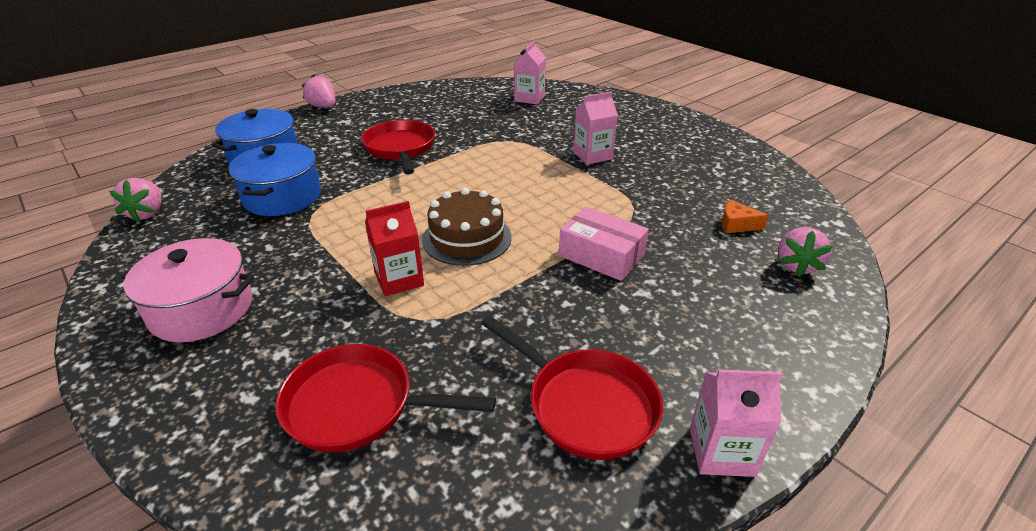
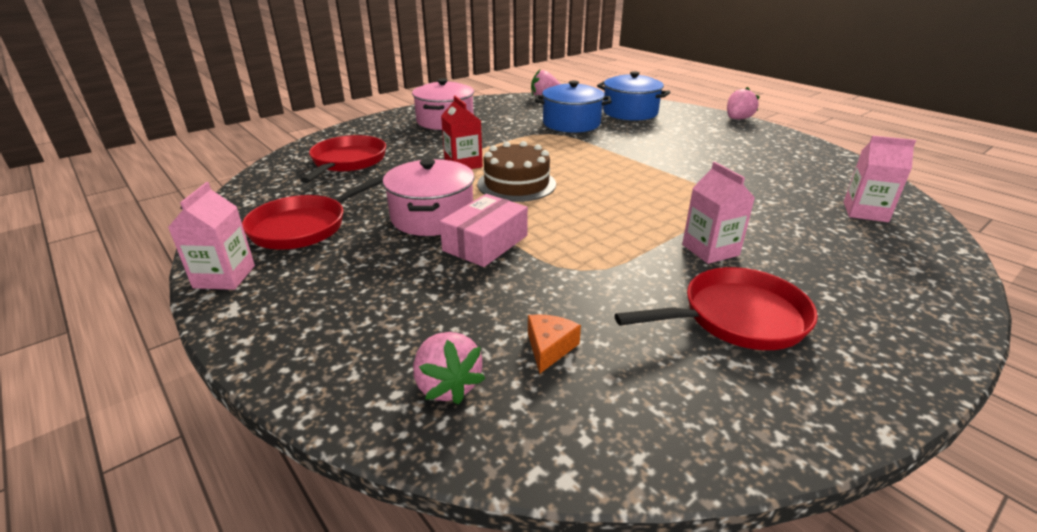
camera: 90 degrees right, 5 degrees down
red pan [361,120,435,175] -> red pan moved to [614,267,818,350]
pink strawberry [778,227,833,277] -> pink strawberry turned 135 degrees counterclockwise [413,332,485,405]
none -> pink pot [383,159,474,236]

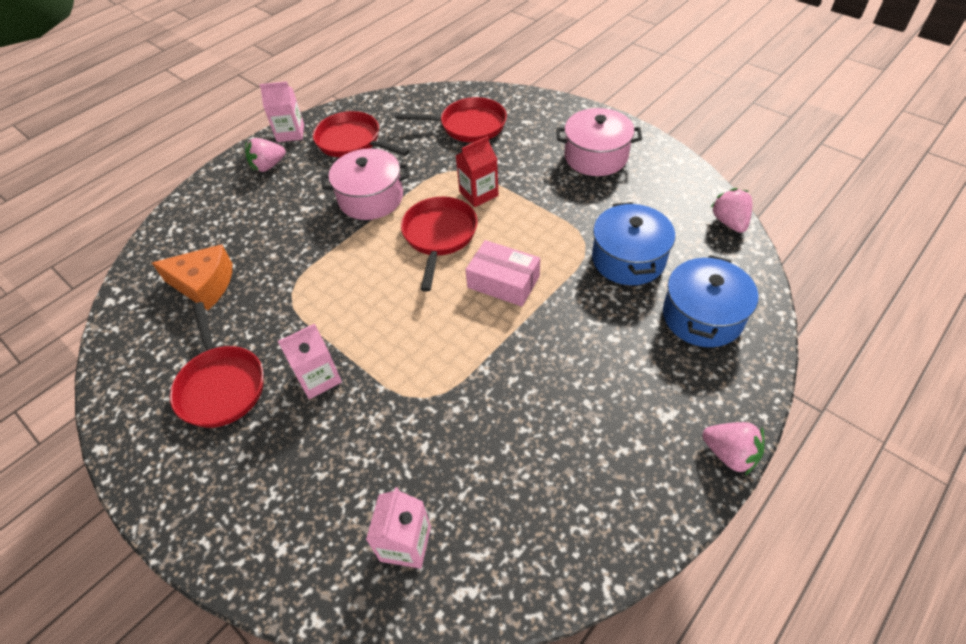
camera: 85 degrees right, 20 degrees up
pink strawberry [413,332,485,405] -> pink strawberry moved to [245,138,286,172]
pink box [440,194,528,267] -> pink box moved to [466,240,540,307]
brown cake [478,141,556,202] -> red pan [401,197,477,292]
orange cheese [528,314,581,373] -> orange cheese [152,244,232,311], size x1.86

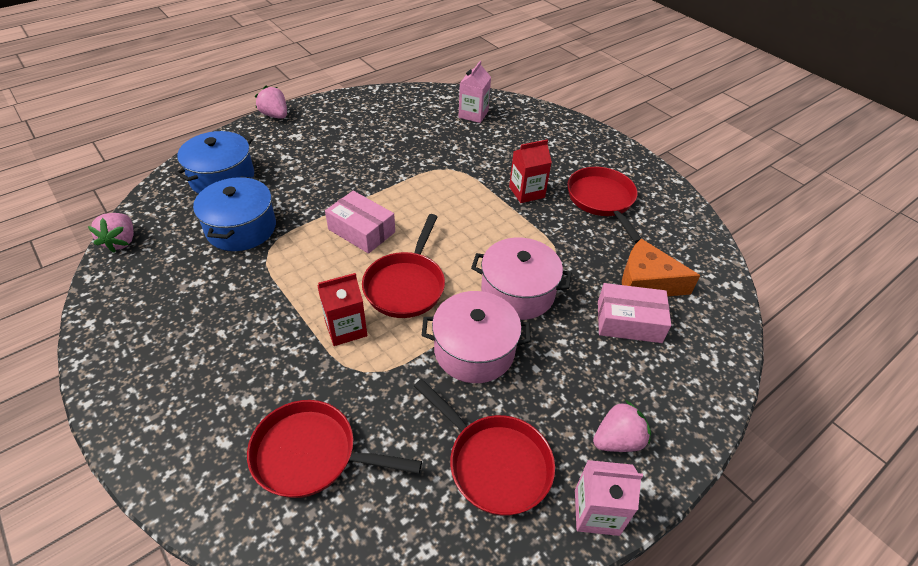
camera: 175 degrees left, 5 degrees down
pink carton [278,324,342,399] -> red carton [509,139,552,203]
pink pot [557,108,642,176] -> pink pot moved to [471,238,572,320]
none -> pink box [598,283,671,343]

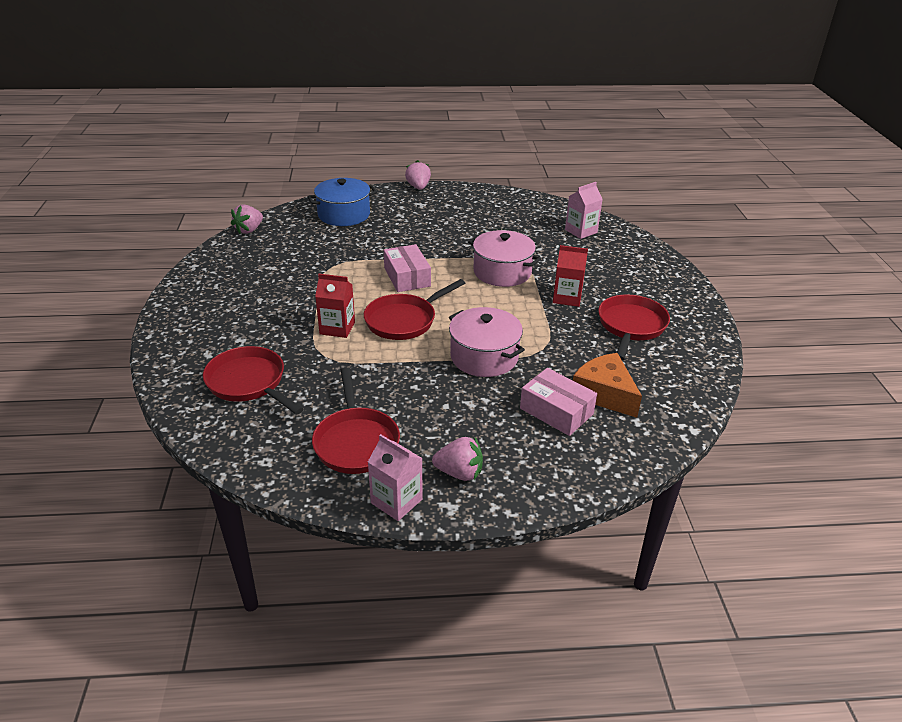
camera: 35 degrees right, 10 degrees down
blue pot [193,177,276,251] -> none
pink pot [422,291,531,383] -> pink pot moved to [468,230,541,287]

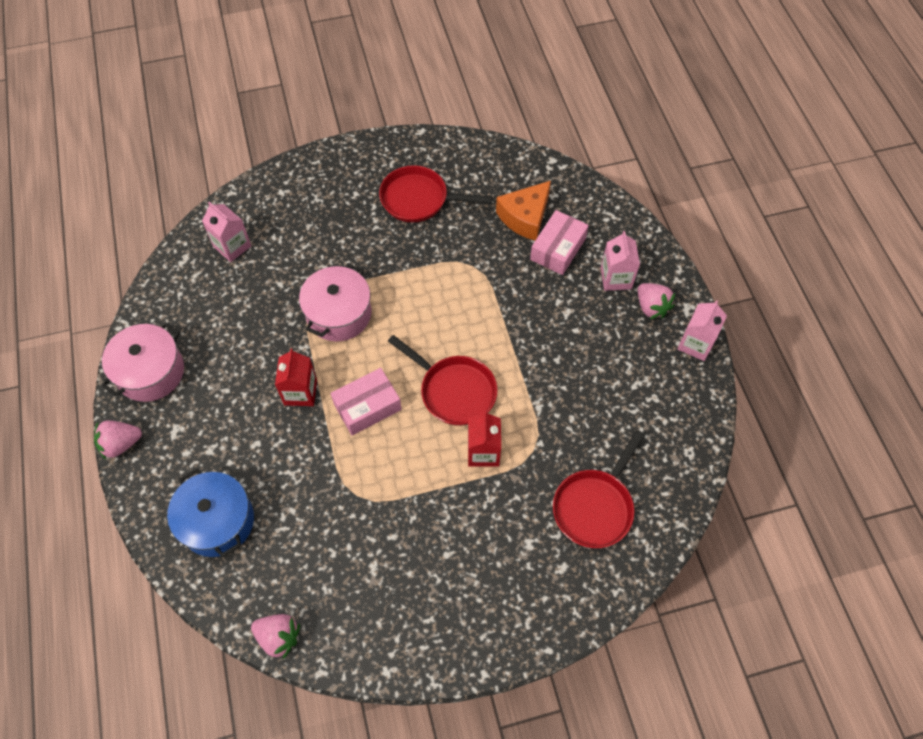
camera: 100 degrees left, 25 degrees up
red pan [312,367,400,474] -> none
pink strawberry [432,437,483,481] -> pink strawberry turned 150 degrees clockwise [638,283,675,319]
pink pot [449,307,525,377] -> pink pot moved to [101,323,184,402]
red carton [553,245,588,307] -> red carton moved to [275,349,317,406]
none -> pink carton [601,231,640,291]

